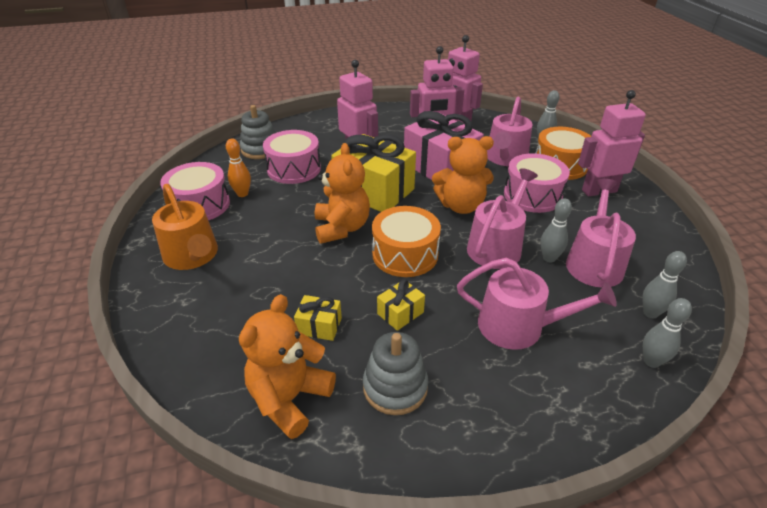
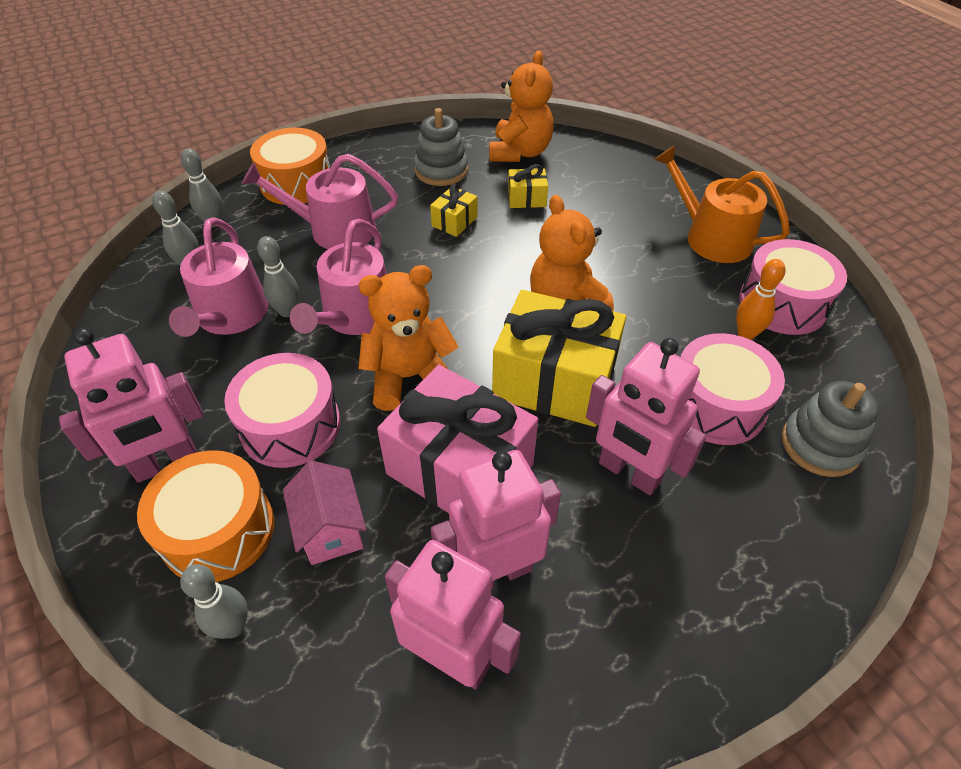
camera: 165 degrees right, 10 degrees up
orange drum [372,206,441,277] -> orange drum moved to [250,128,330,205]
pink watering can [487,97,533,166] -> pink house [283,461,366,565]

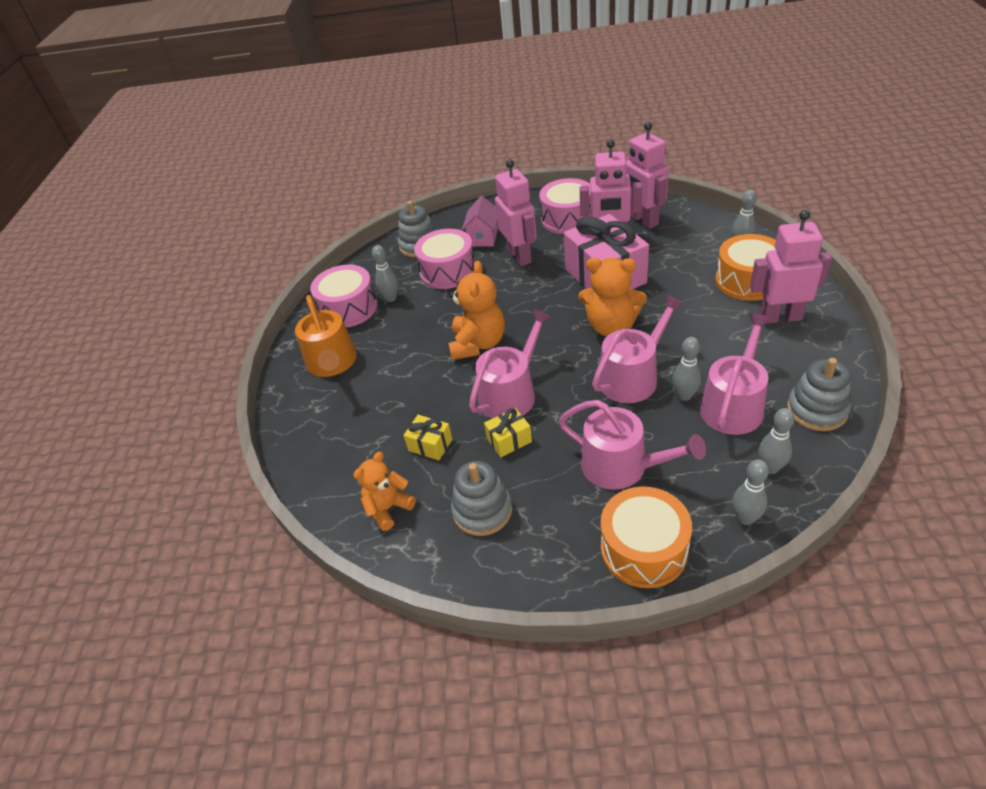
camera: 145 degrees left, 5 degrees down
pink drum [224,353,340,468] -> pink drum moved to [539,178,591,234]
pink house [283,461,366,565] -> pink house moved to [462,196,498,247]
orange teddy bear [489,50,554,162] -> orange teddy bear [353,452,416,531], size x0.66
yellow gift [492,290,626,427] -> none
orange bowling pin [736,259,786,340] -> grey bowling pin [372,245,398,302]
none -> pink watering can [469,309,552,419]
none -> grey stacking toy [787,358,851,431]

